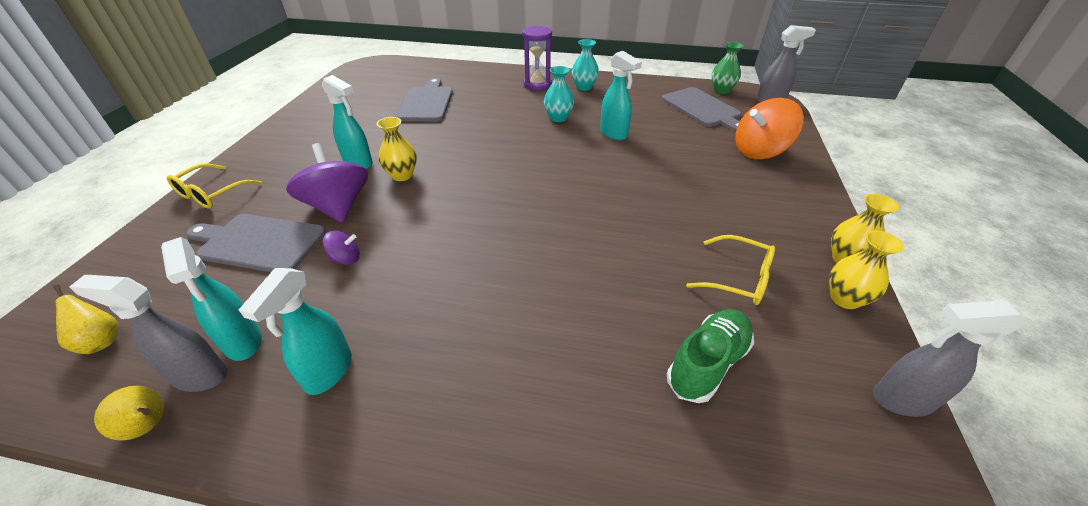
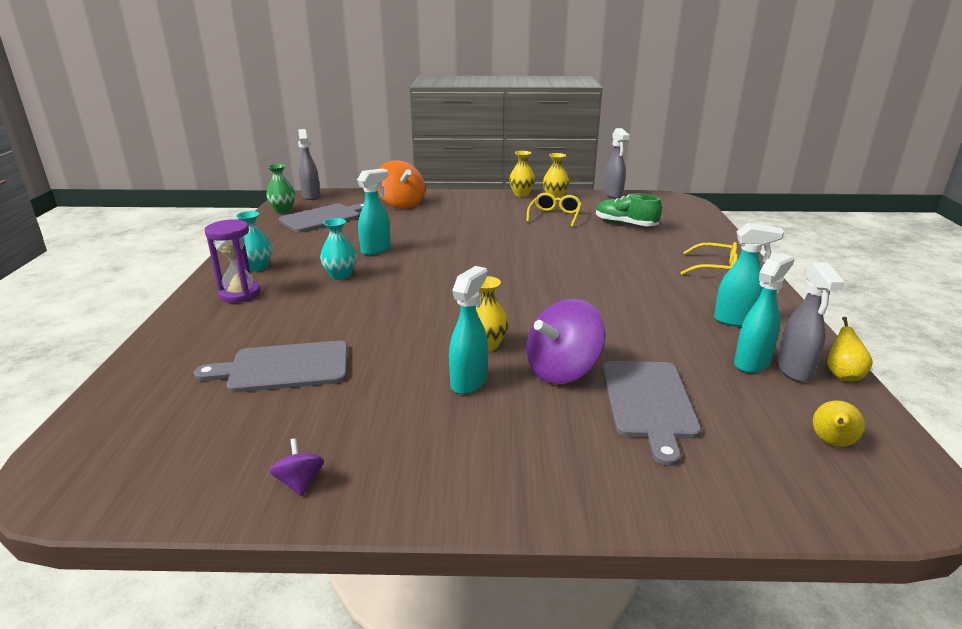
camera: 100 degrees left, 15 degrees down
yellow glasses [167,163,262,209] -> yellow glasses moved to [680,242,738,275]
purple spinning top [323,231,360,265] -> purple spinning top moved to [270,438,324,496]

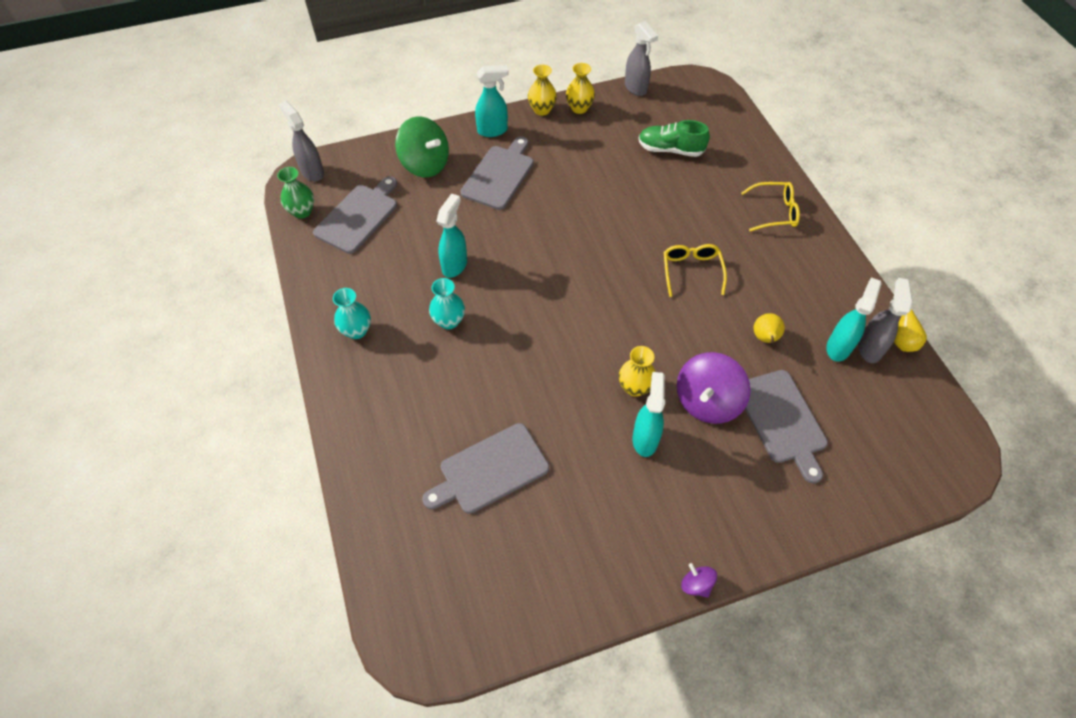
camera: 20 degrees left, 30 degrees up
purple hourglass [205,219,260,303] -> none
purple spinning top [270,438,324,496] -> purple spinning top moved to [681,563,717,598]
orange spinning top [377,160,425,209] -> green spinning top [395,116,449,177]
yellow glasses [526,193,582,227] -> yellow glasses moved to [664,244,727,297]
turquoise spray bottle [714,223,784,327] -> turquoise spray bottle moved to [475,65,509,137]
grey spray bottle [777,262,845,383] -> grey spray bottle turned 150 degrees counterclockwise [858,278,913,363]
yellow pear [813,400,865,447] -> yellow pear moved to [754,313,785,343]
none -> grey cutting board [460,136,534,210]

